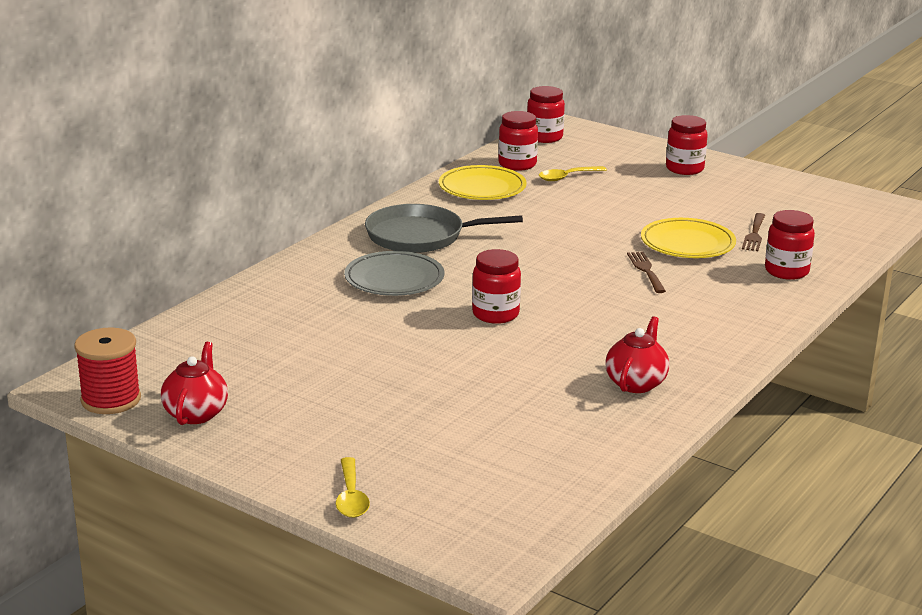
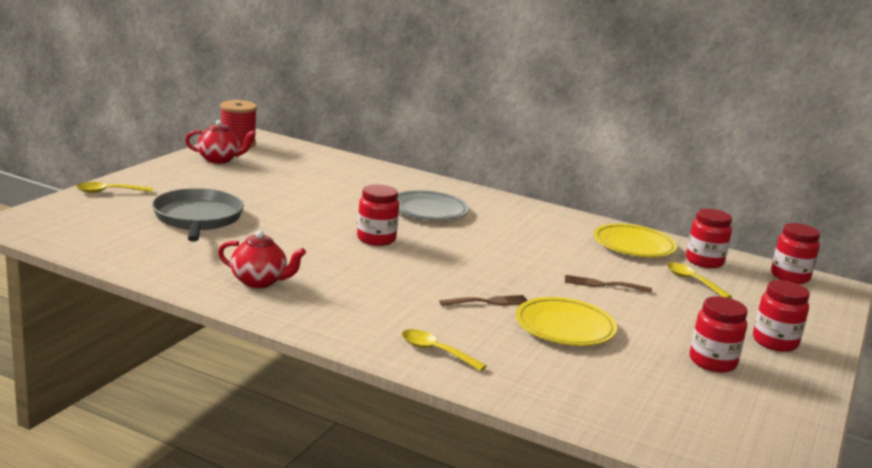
camera: 80 degrees right, 5 degrees down
grey pan [365,204,523,253] -> grey pan moved to [152,188,244,242]
brown fork [742,213,765,251] -> brown fork moved to [565,275,652,293]
red jar [765,210,815,280] -> red jar moved to [690,296,748,373]
none -> yellow spoon [402,329,487,371]

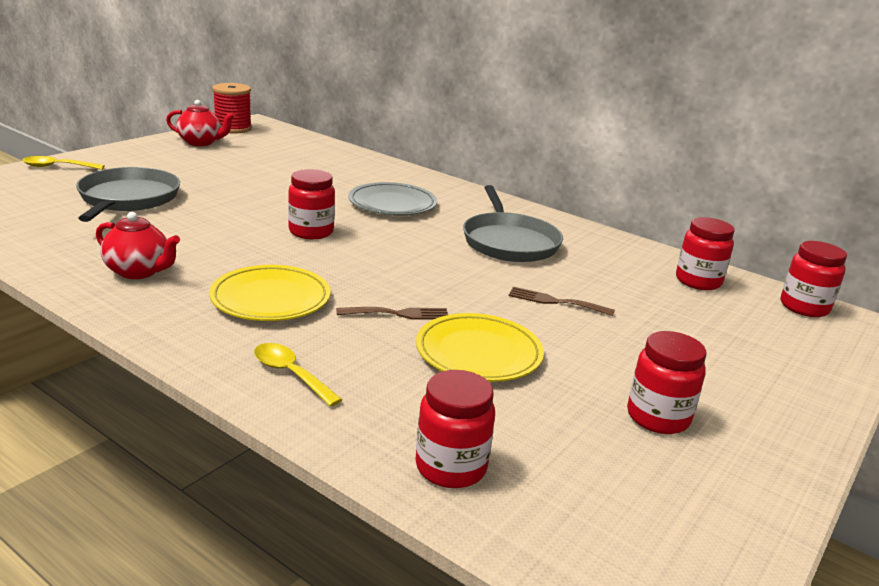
camera: 10 degrees right, 5 degrees up
yellow plate [594,224,677,257] -> yellow plate moved to [209,265,330,321]
yellow spoon [667,262,732,298] -> none
red jar [753,280,810,352] -> red jar moved to [415,370,495,488]
none -> grey pan [463,185,563,262]

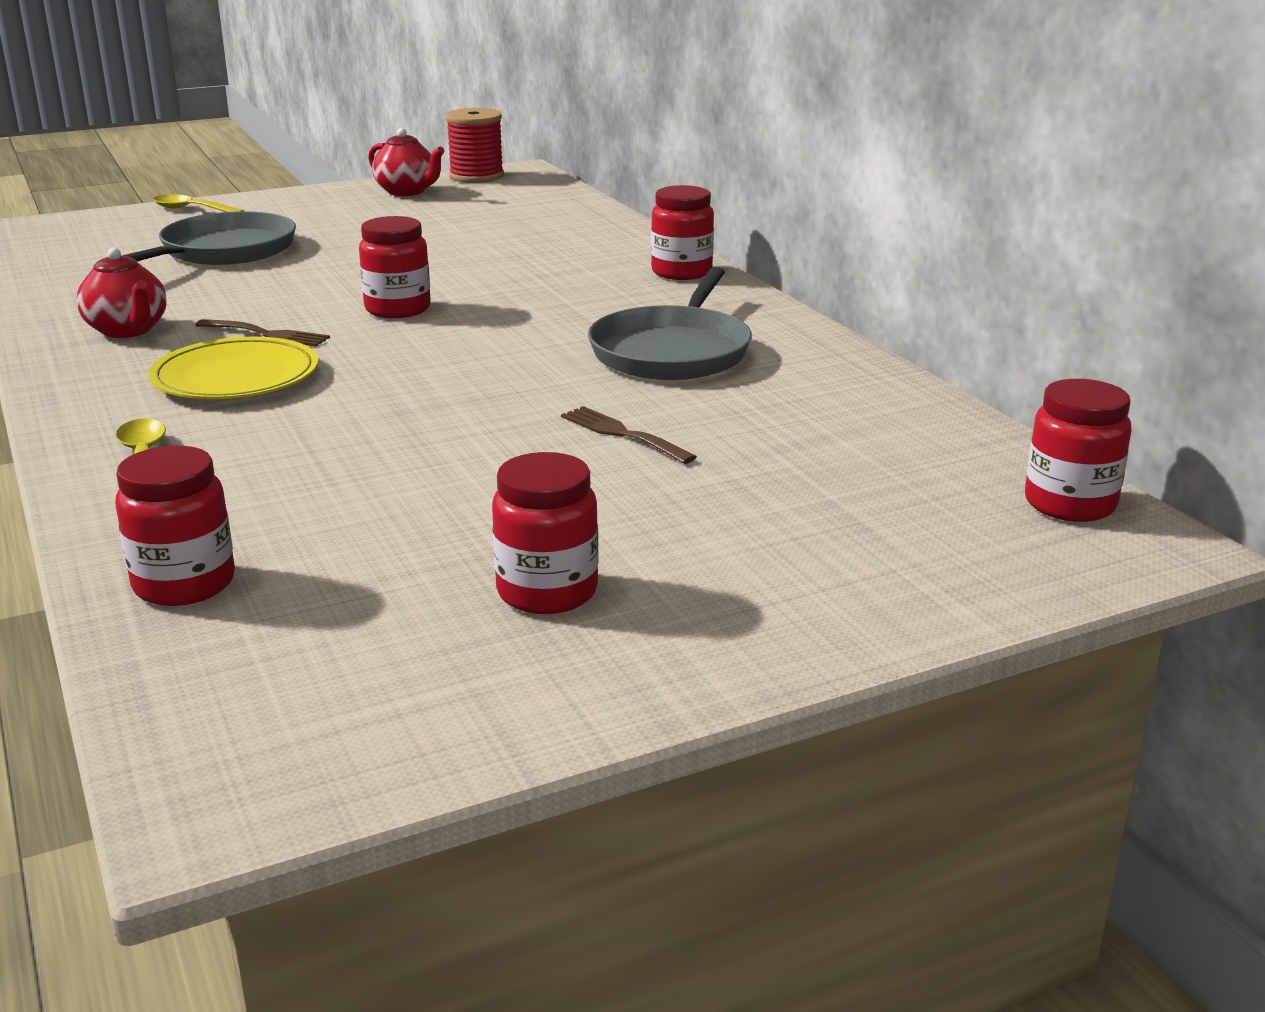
camera: 30 degrees right, 0 degrees up
brown fork [336,307,448,320] -> brown fork moved to [195,319,330,347]
grey plate [348,182,437,215] -> none
yellow plate [416,313,544,382] -> none
red jar [676,217,735,290] -> red jar moved to [651,185,714,280]

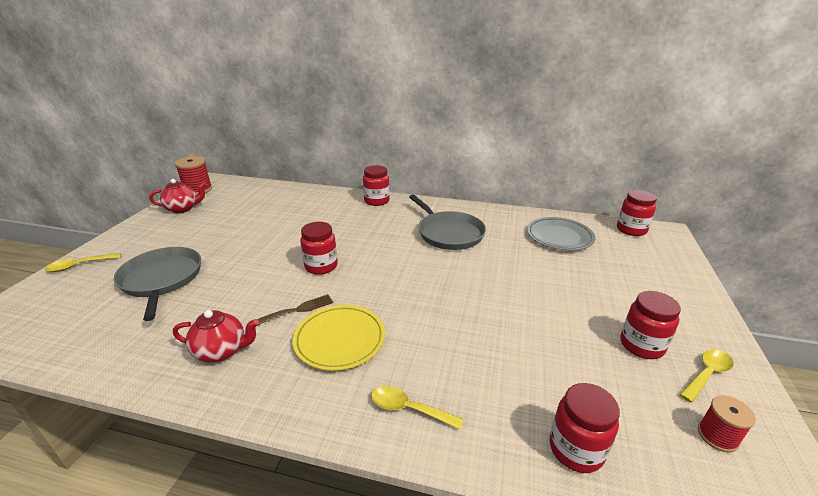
camera: 50 degrees left, 5 degrees up
brown fork [561,406,697,464] -> none
none -> grey plate [527,217,595,251]
none -> yellow spoon [679,349,734,403]
none -> red spool [698,395,756,452]

